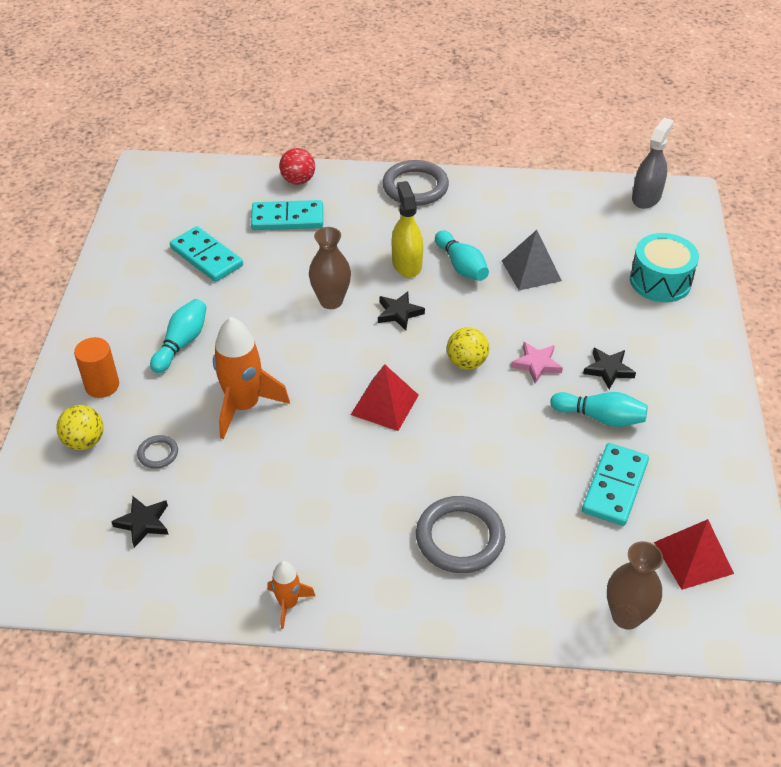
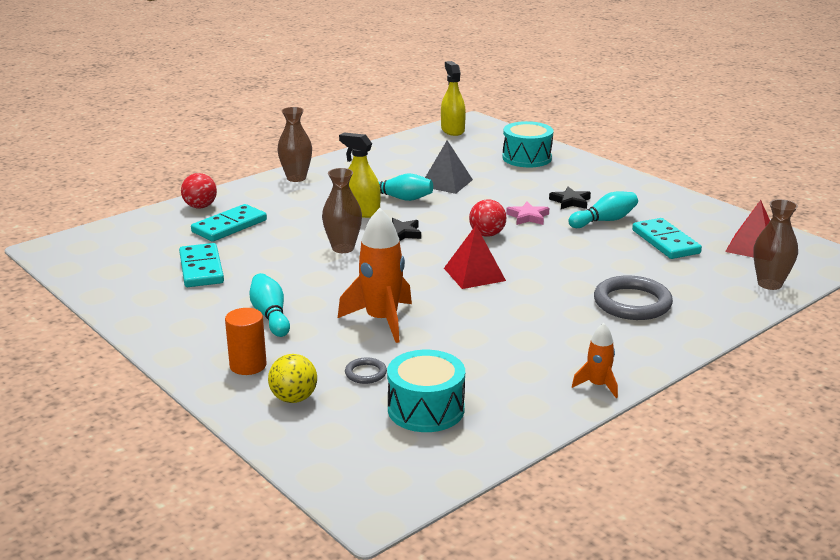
camera: 45 degrees left, 20 degrees down
black star [111,496,168,548] -> turquoise drum [387,350,465,432]
turquoise domino [170,226,243,282] -> turquoise domino turned 75 degrees clockwise [179,243,224,287]
grey ring [382,160,449,206] -> brown vase [277,107,312,182]
yellow ball [447,327,489,370] -> red ball [469,199,506,237]
grey spray bottle [632,117,673,209] -> yellow spray bottle [441,61,466,136]

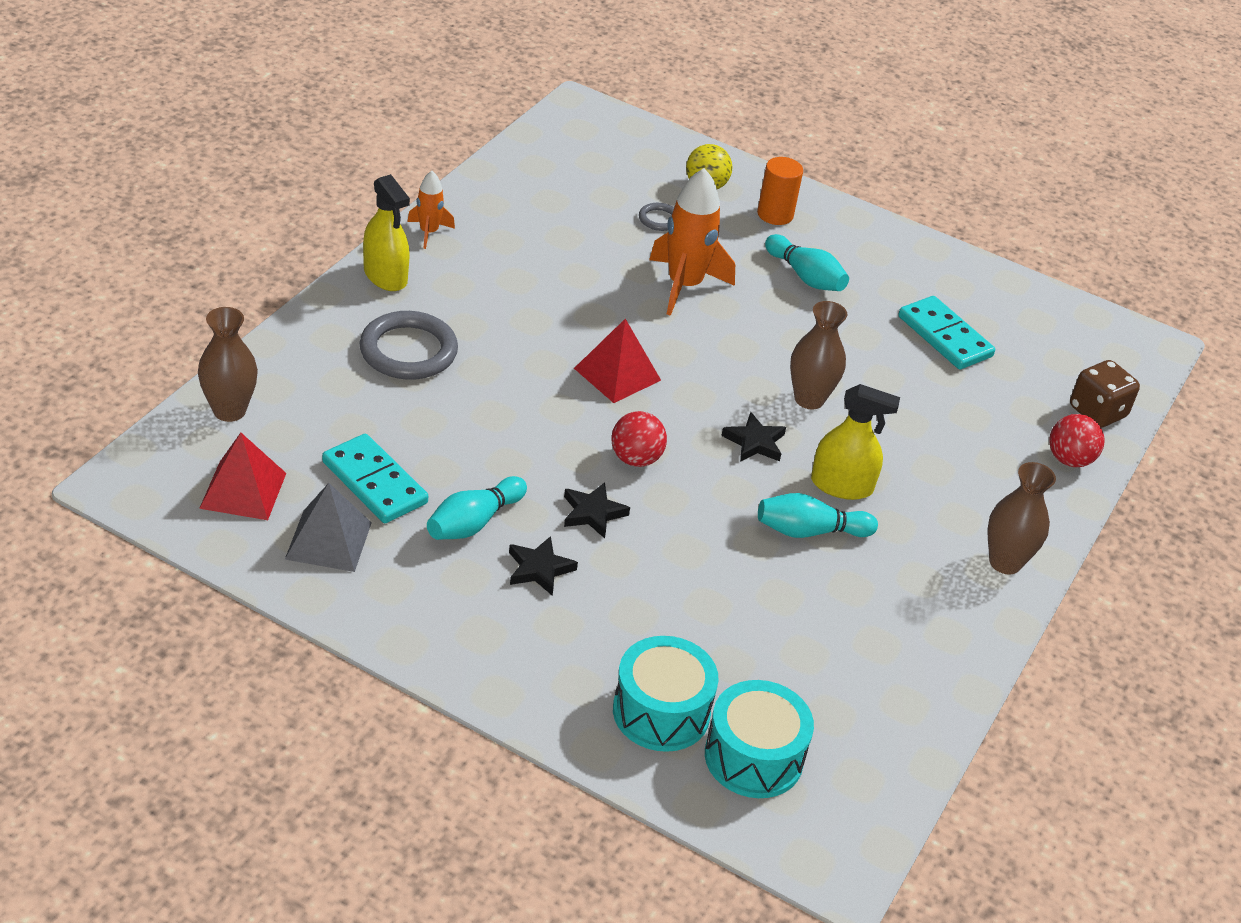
camera: 155 degrees right, 15 degrees up
turquoise domino [191,204,267,241] -> none
turquoise drum [387,350,465,432] -> turquoise drum moved to [705,680,814,798]
grey pyramid [425,140,473,194] -> grey pyramid moved to [285,483,372,572]
yellow spray bottle [441,61,466,136] -> yellow spray bottle moved to [363,174,410,291]
pink star [506,202,549,225] -> black star [564,482,630,538]
none -> brown dice [1070,360,1140,428]

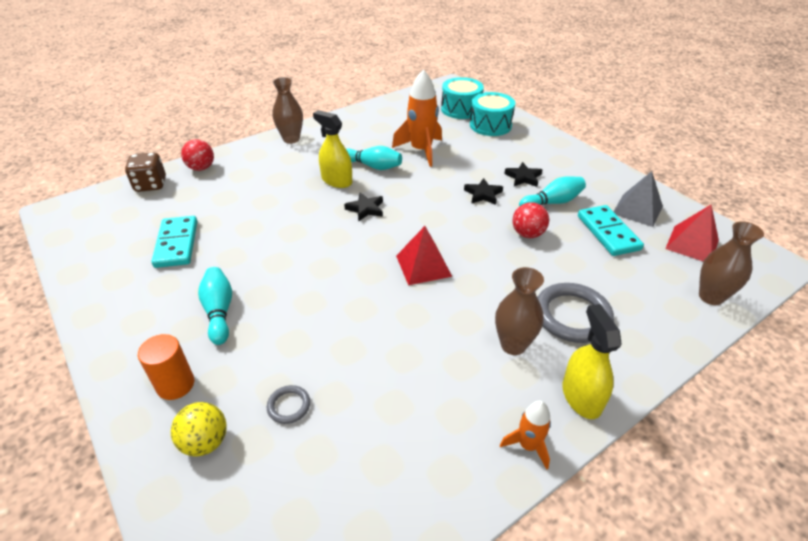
camera: 150 degrees left, 0 degrees up
red ball [611,411,667,467] -> red ball moved to [512,202,549,238]
orange rocket [649,168,735,316] -> orange rocket moved to [392,69,442,167]
brown vase [790,301,848,409] -> brown vase moved to [495,267,544,355]

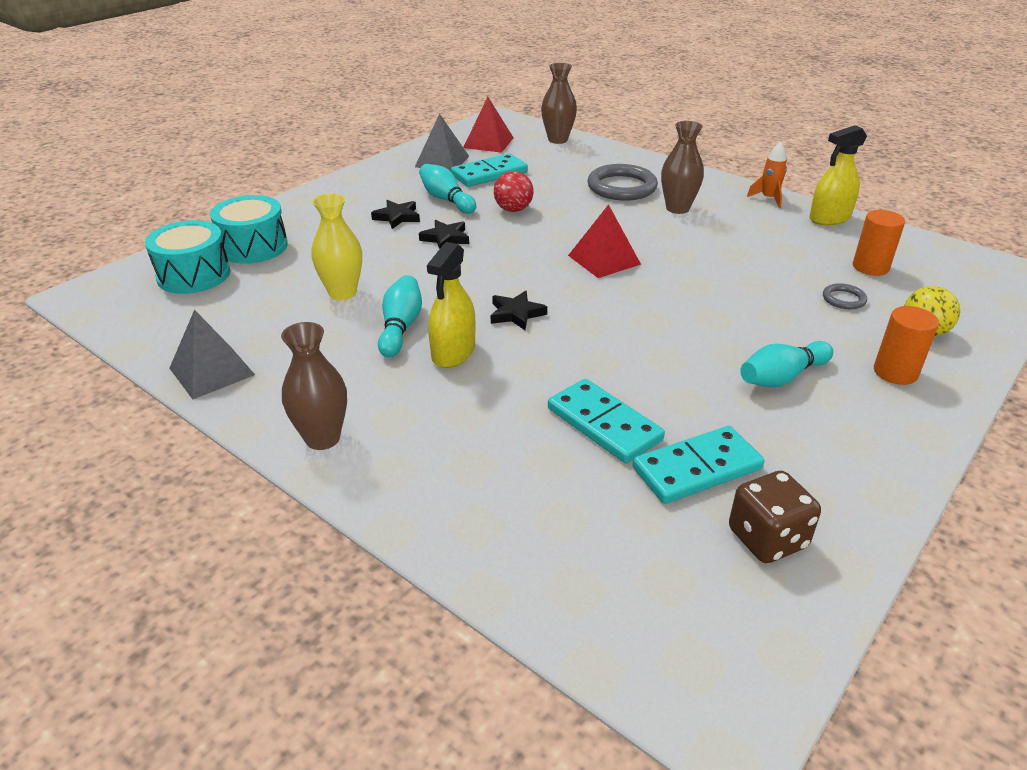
camera: 105 degrees left, 5 degrees down
brown dice [125,152,166,192] -> brown dice moved to [729,471,821,563]
red ball [181,139,214,171] -> none
orange rocket [392,69,442,167] -> yellow vase [311,193,362,300]
yellow spray bottle [563,304,622,419] -> yellow spray bottle moved to [809,125,867,225]
none -> grey pyramid [169,310,255,399]
none -> turquoise domino [548,379,665,463]
none -> orange cylinder [853,210,905,276]

